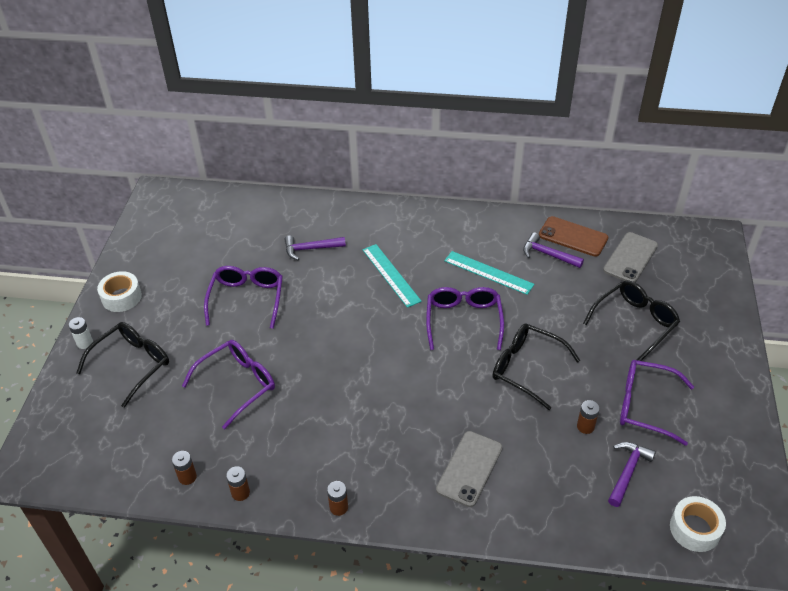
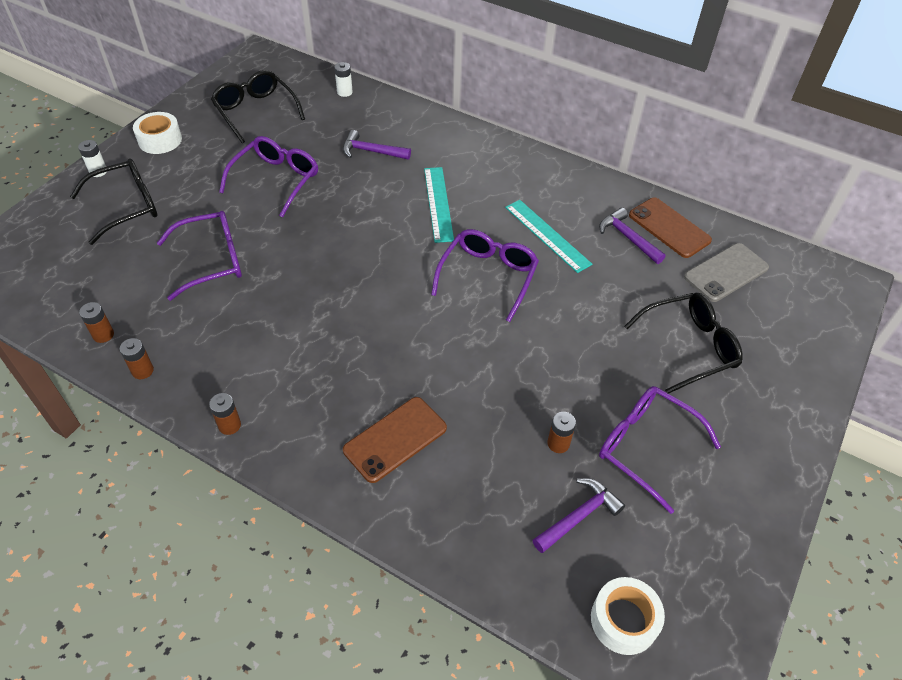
camera: 20 degrees right, 5 degrees up
grey phone [436,431,503,507] -> brown phone [343,397,447,483]
black glasses [493,323,581,410] -> black glasses moved to [211,70,305,143]
none -> white battery [334,62,353,97]

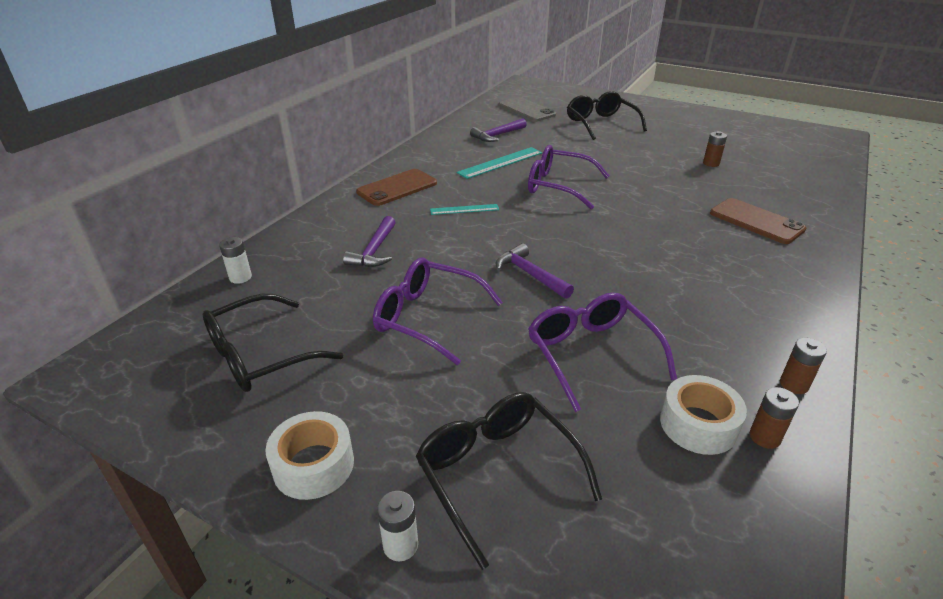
camera: 90 degrees left, 15 degrees down
brown battery [209,393,241,435] -> none
turquoise ruler [424,167,454,243] -> turquoise ruler [430,204,499,215], size x0.61
purple hammer [533,478,625,553] -> purple hammer moved to [496,243,574,299]
white tape [591,577,665,655] -> white tape moved to [660,375,747,455]
purple glasses [599,386,721,514] -> none
brown phone [629,198,712,258] -> brown phone moved to [356,169,437,206]

